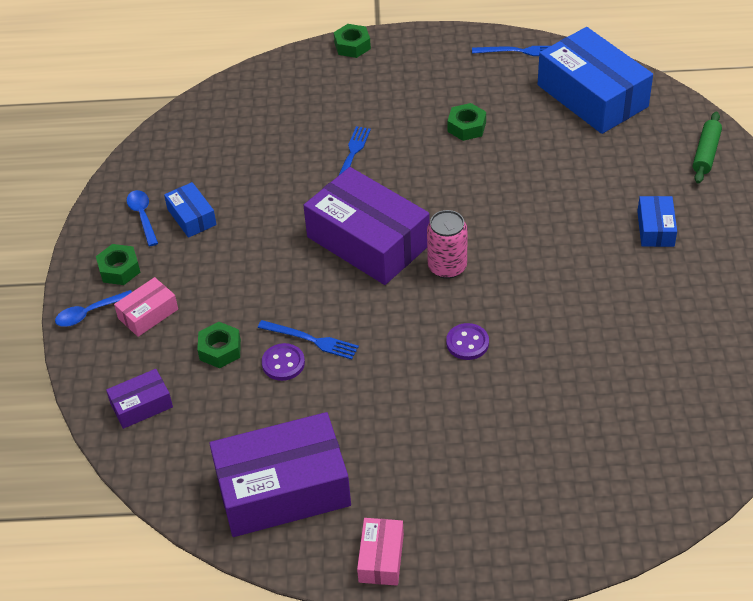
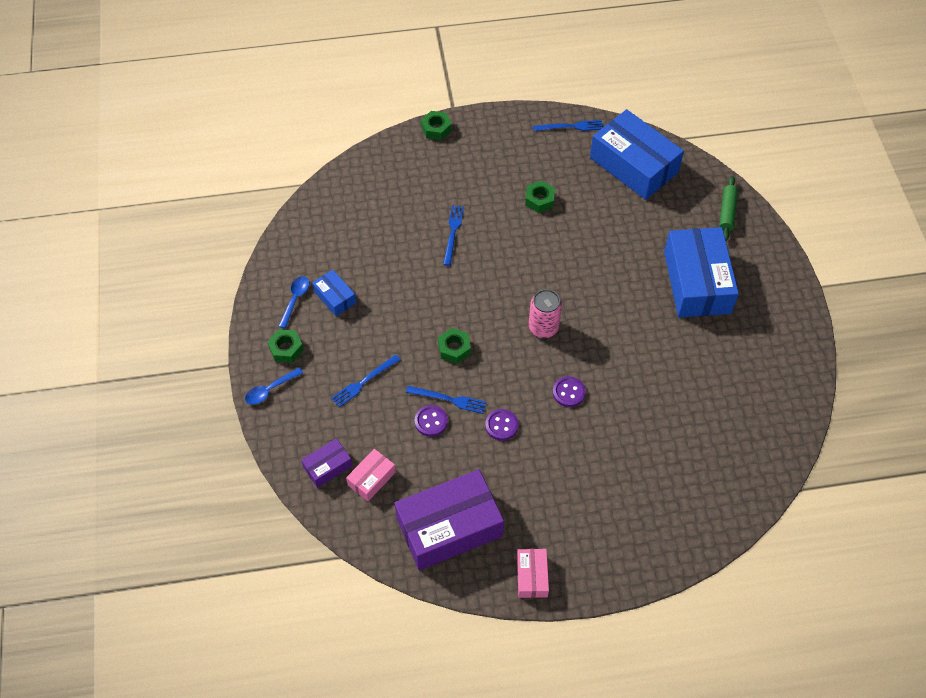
camera: 10 degrees left, 10 degrees up
pink box [114,277,178,337] -> pink box moved to [346,449,396,501]
blue spoon [127,190,158,247] -> blue spoon turned 45 degrees clockwise [279,276,309,328]
green nut [197,322,241,368] -> green nut moved to [438,328,471,364]
purple box [303,167,430,285] -> none
blue box [637,196,677,247] -> blue box [664,227,739,318], size x2.13
none -> blue fork [331,355,400,407]
none -> purple button [485,409,518,440]

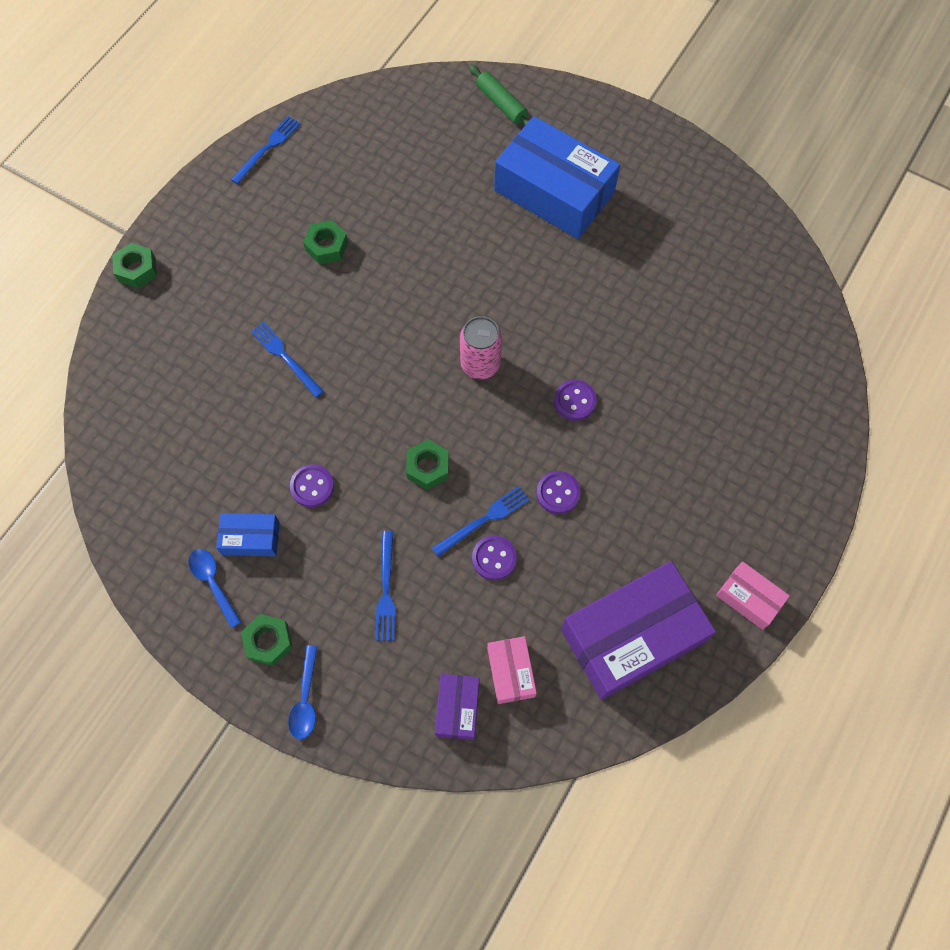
camera: 50 degrees left, 10 degrees up
purple box [395,469,504,570] -> purple box turned 45 degrees clockwise [561,561,716,700]
blue box [590,109,684,200] -> none
none -> purple button [290,464,334,507]

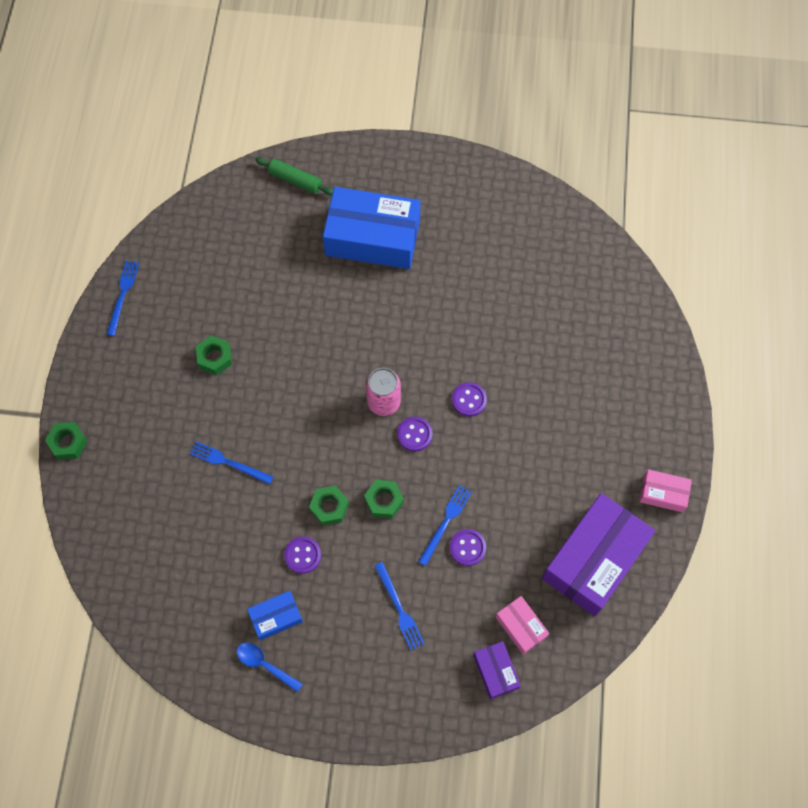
camera: 25 degrees left, 0 degrees up
green nut [241,614,293,666] -> green nut moved to [309,486,349,526]
blue spoon [288,645,318,739] -> none
purple button [536,471,580,514] -> purple button moved to [397,417,433,451]

